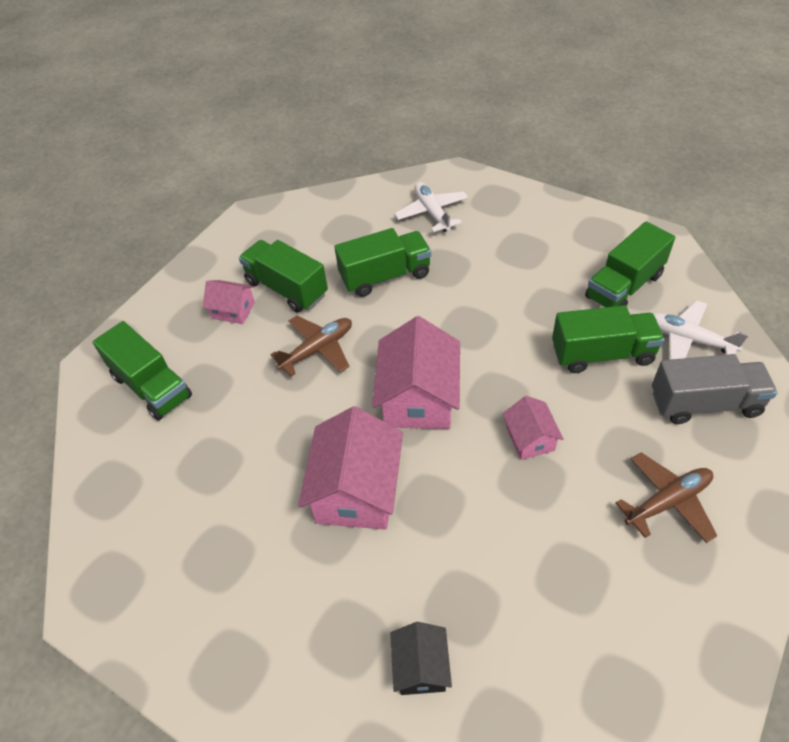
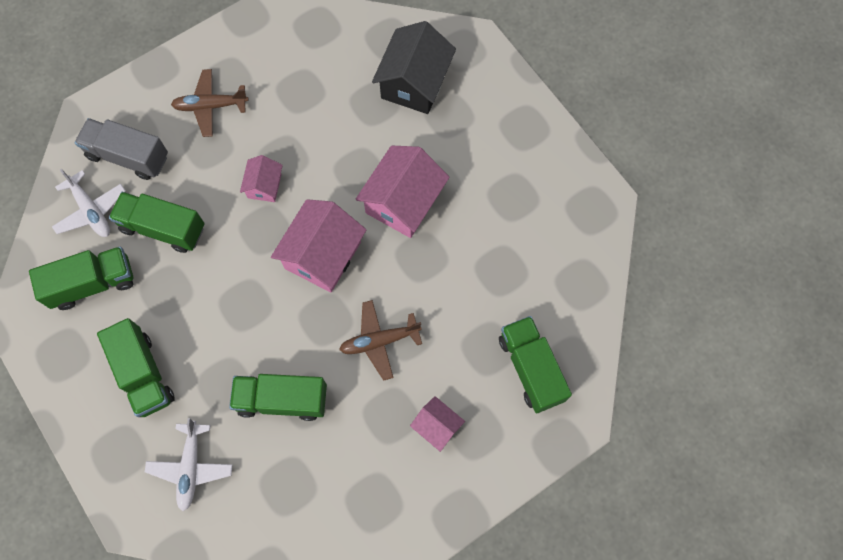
camera: 160 degrees left, 20 degrees up
green truck [239,240,328,312] -> green truck moved to [97,318,175,417]
black house [390,622,452,695] -> black house [372,21,456,114], size x1.87

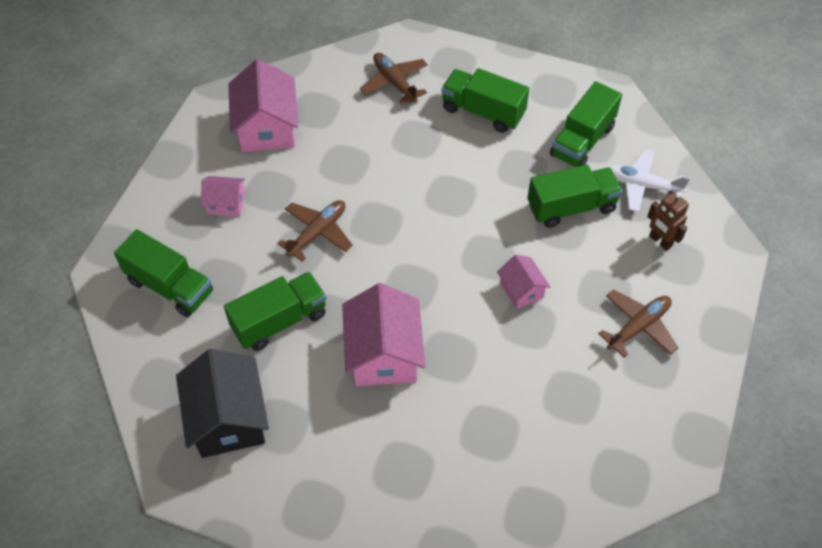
camera: 145 degrees right, 15 degrees down
grey truck [74,118,168,180] -> brown robot [647,192,689,251]
white plane [145,418,232,511] -> brown plane [360,53,428,105]
green truck [229,374,327,421] -> green truck moved to [224,272,326,351]
pink house [271,199,367,292] -> pink house moved to [228,59,298,152]
black house [372,21,456,114] -> black house moved to [176,349,269,458]

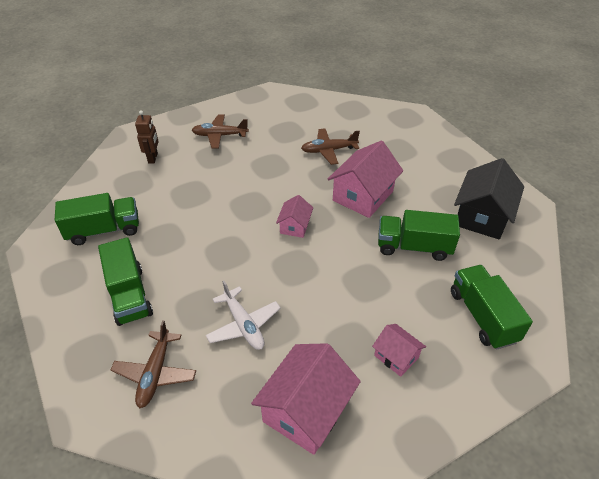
camera: 140 degrees left, 10 degrees down
brown plane [277,200,353,261] -> brown plane moved to [301,128,360,165]
pink house [497,254,550,309] -> pink house moved to [276,195,313,238]
green truck [527,164,623,228] -> none
white plane [607,149,690,212] -> white plane moved to [206,281,281,350]

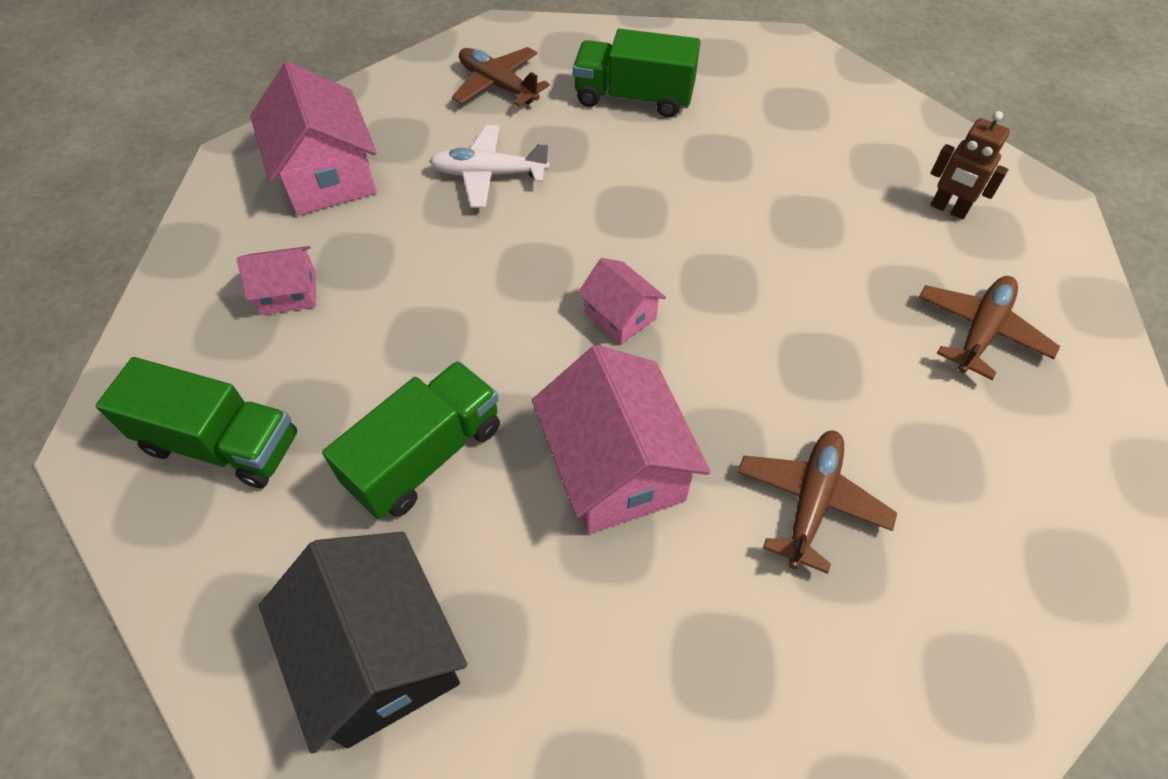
camera: 125 degrees right, 10 degrees up
green truck [55,193,139,245] -> none

